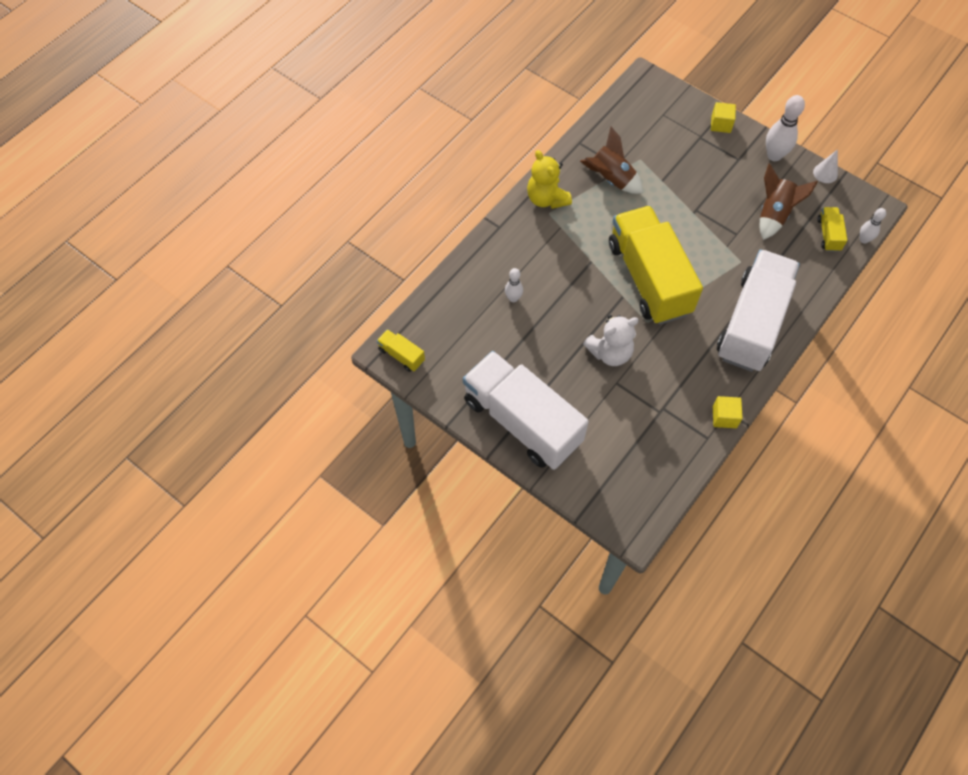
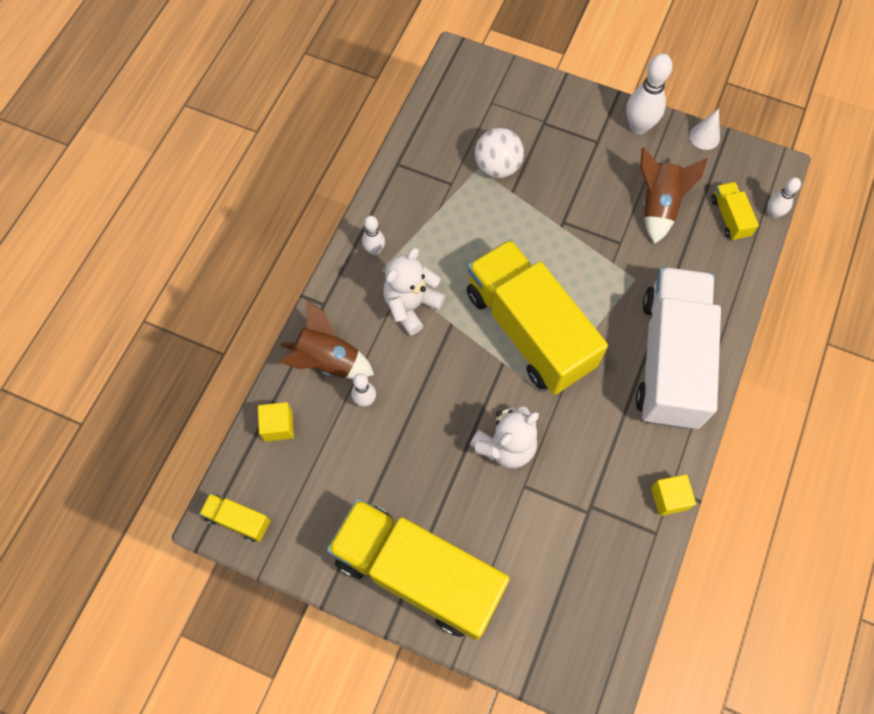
camera: 15 degrees left, 5 degrees up
white truck [463,351,589,470] -> yellow truck [327,499,510,640]
yellow teddy bear [527,150,572,209] -> white bowling pin [362,216,385,256]
brown rocket [580,127,643,194] -> brown rocket moved to [279,300,374,379]
yellow cube [711,102,736,133] -> yellow cube moved to [258,402,294,442]
none -> white teddy bear [383,248,446,335]
none -> white ball [475,128,524,178]

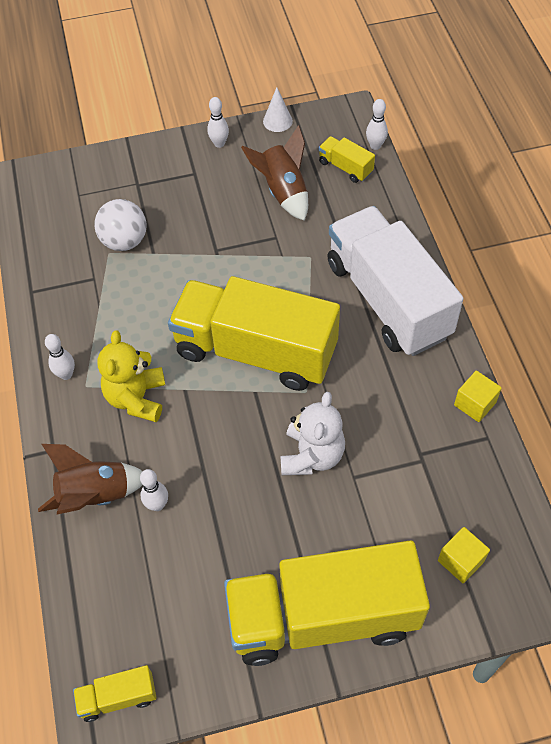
camera: 35 degrees left, 10 degrees down
yellow cube [258,402,294,442] -> yellow cube moved to [438,527,490,583]
white teddy bear [383,248,446,335] -> yellow teddy bear [98,330,165,422]
white bowling pin [626,54,672,135] -> white bowling pin [207,97,229,148], size x0.58

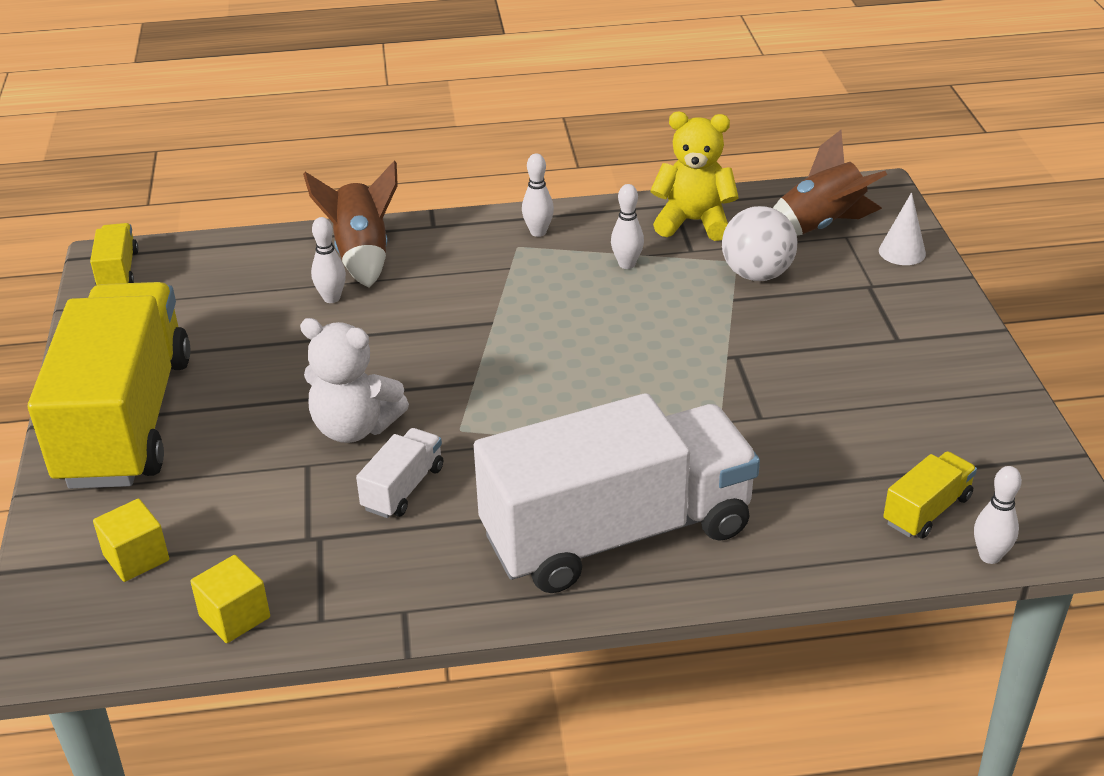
camera: 95 degrees right, 20 degrees down
yellow teddy bear [98,330,165,422] -> yellow teddy bear moved to [650,112,739,241]
yellow truck [168,276,340,391] -> none
white bowling pin [207,97,229,148] -> white bowling pin moved to [611,184,644,269]
brown rocket [241,125,308,221] -> brown rocket moved to [773,130,887,236]
white cone [263,87,293,132] -> white cone moved to [879,192,926,265]
yellow cube [454,371,502,422] -> yellow cube moved to [190,555,270,643]
none -> white truck [356,428,443,518]

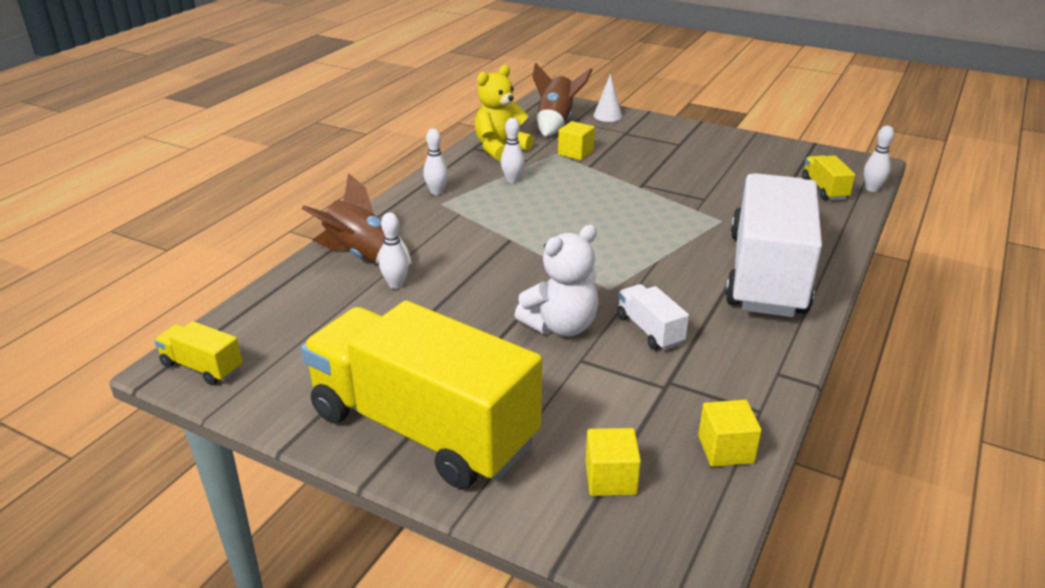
camera: 55 degrees left, 5 degrees down
white ball [722,206,797,281] -> yellow cube [558,121,595,160]

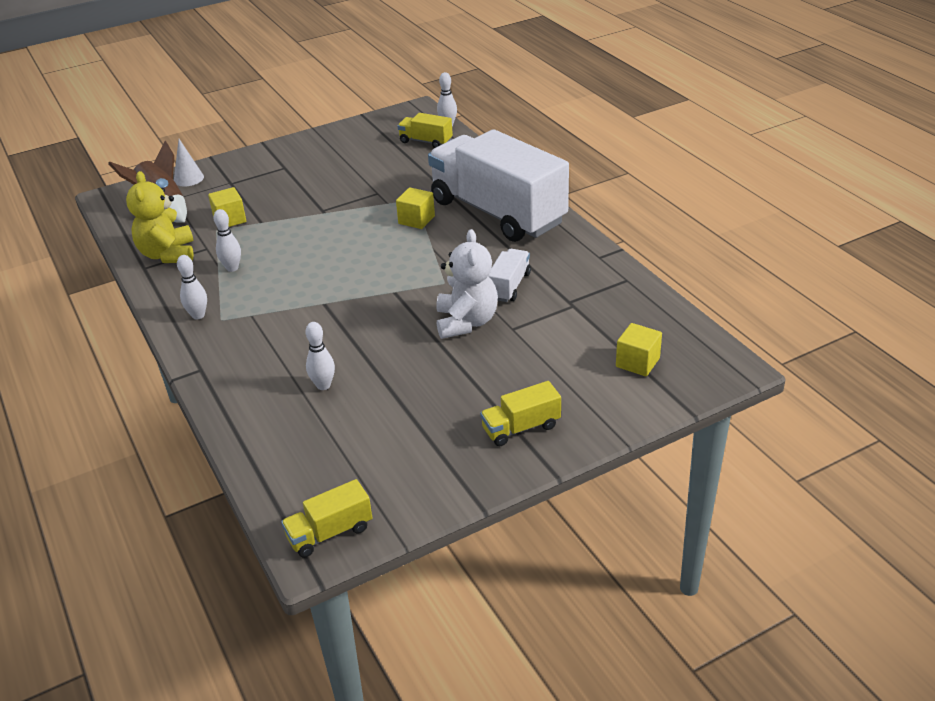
camera: 55 degrees left, 5 degrees up
brown rocket [301,173,412,265] -> none
yellow truck [301,300,542,489] -> yellow truck [480,381,561,446], size x0.40
white truck [617,284,689,350] -> white truck turned 105 degrees clockwise [488,249,531,302]
yellow cube [698,400,762,467] -> yellow cube moved to [396,187,435,229]

